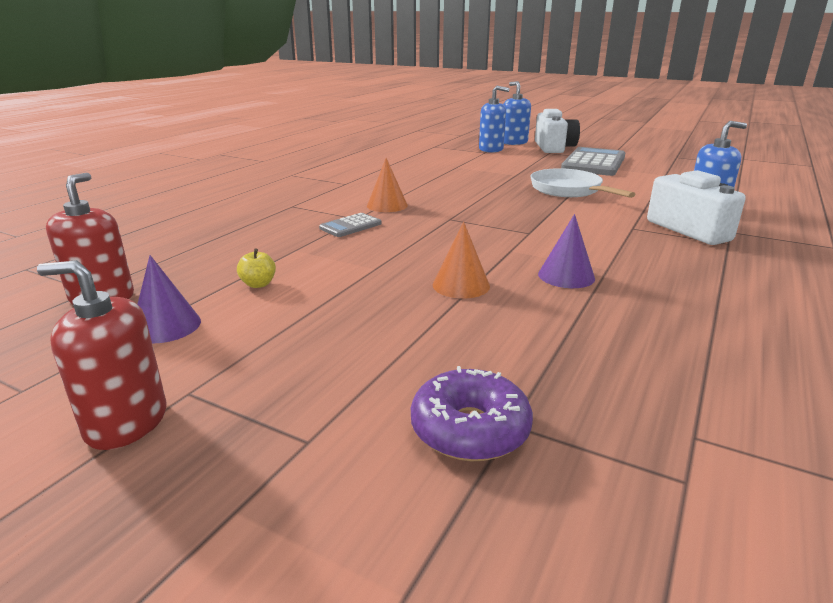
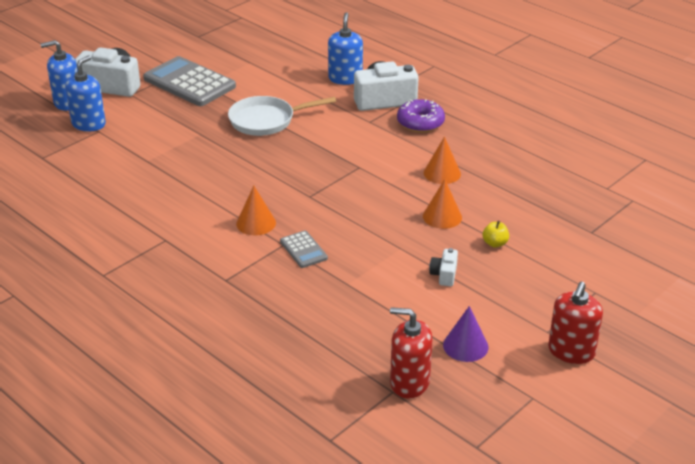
camera: 75 degrees left, 10 degrees up
yellow apple [237,249,276,288] -> yellow apple moved to [483,221,509,248]
purple donut [411,366,533,461] -> purple donut moved to [397,99,445,133]
purple cone [538,214,595,288] -> orange cone [424,137,461,184]
none -> white camera [429,248,458,286]

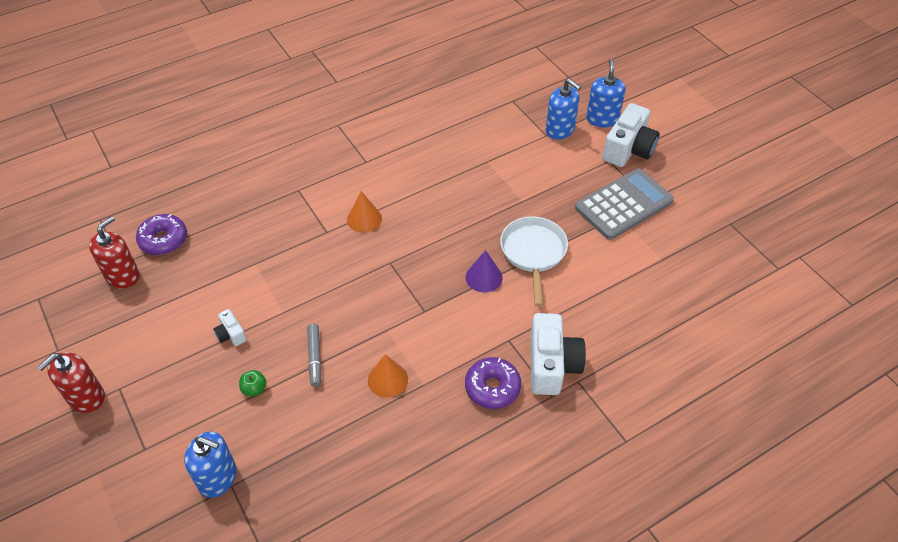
camera: 105 degrees right, 15 degrees up
grey calculator [280,231,328,268] -> none
blue soap dispenser [328,12,363,85] -> blue soap dispenser moved to [184,432,237,498]
orange cone [423,179,462,229] -> grey marker [307,324,321,387]
white camera [429,248,458,286] -> white camera turned 150 degrees counterclockwise [214,309,247,346]
purple cone [443,306,489,362] -> purple cone moved to [466,250,503,292]
yellow apple [483,221,509,248] -> green apple [239,370,267,396]
red soap dispenser [548,281,603,364] -> red soap dispenser turned 90 degrees counterclockwise [37,352,105,413]
none -> purple donut [136,214,187,255]

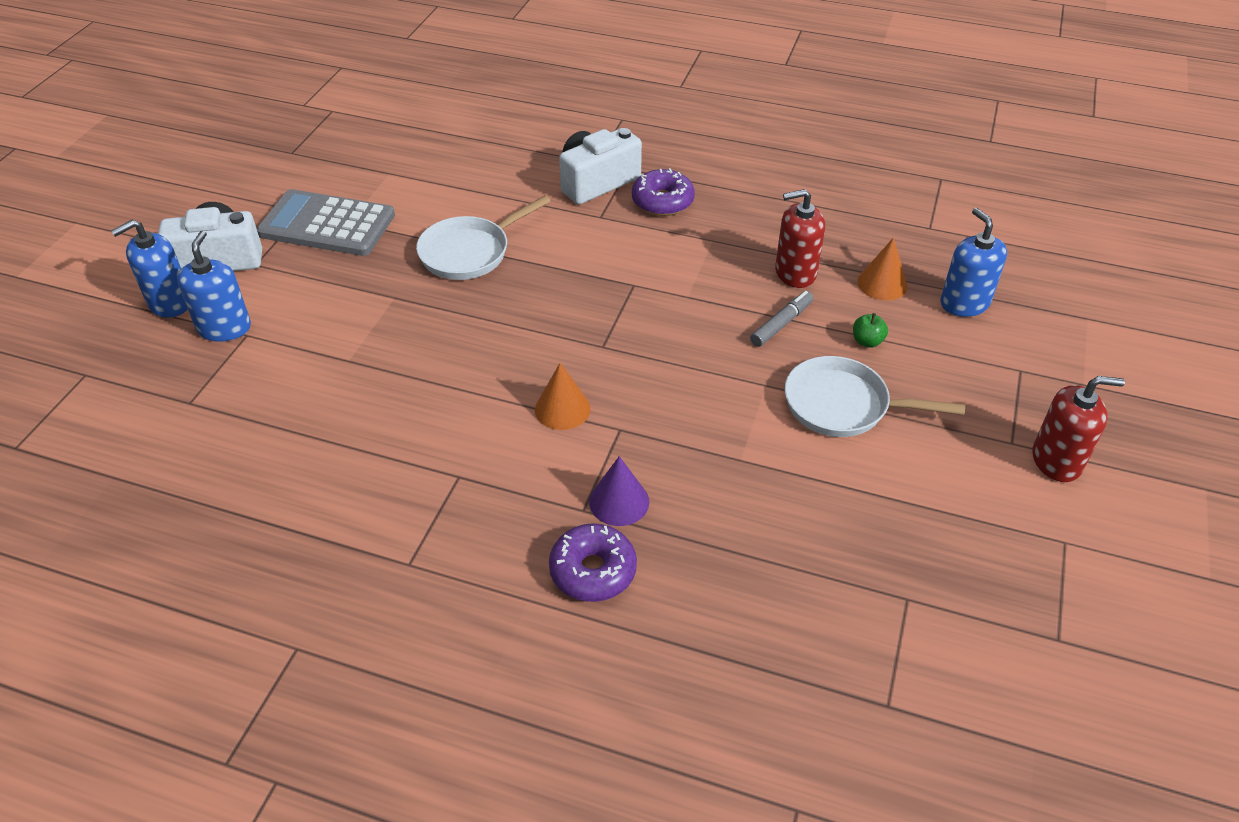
camera: 130 degrees left, 5 degrees down
red soap dispenser [89,216,140,288] -> red soap dispenser moved to [775,189,825,288]
purple donut [136,214,187,255] -> purple donut moved to [549,523,637,602]
white camera [214,309,247,346] -> white pan [785,356,965,437]
orange cone [368,355,408,398] -> orange cone moved to [857,238,908,300]
purple cone [466,250,503,292] -> purple cone moved to [589,456,649,526]

